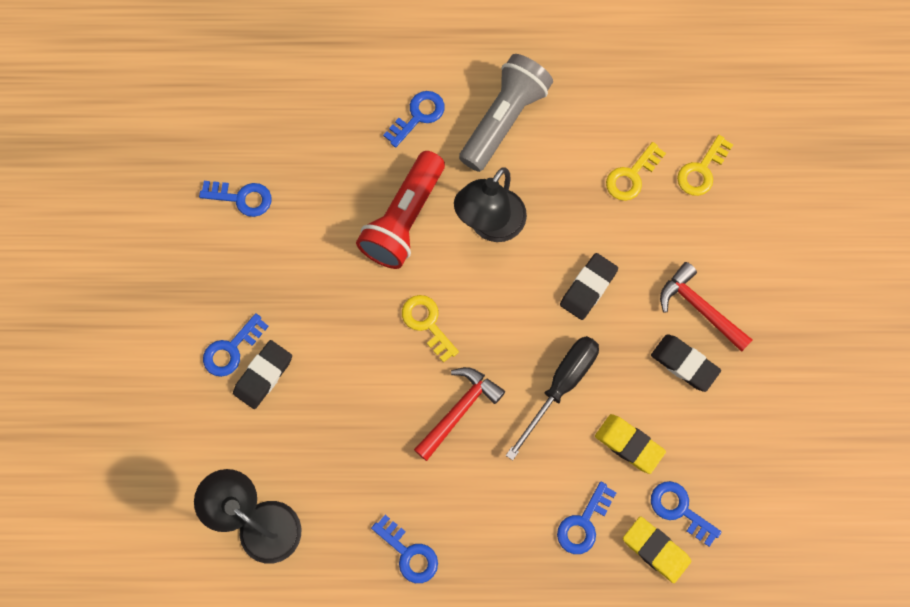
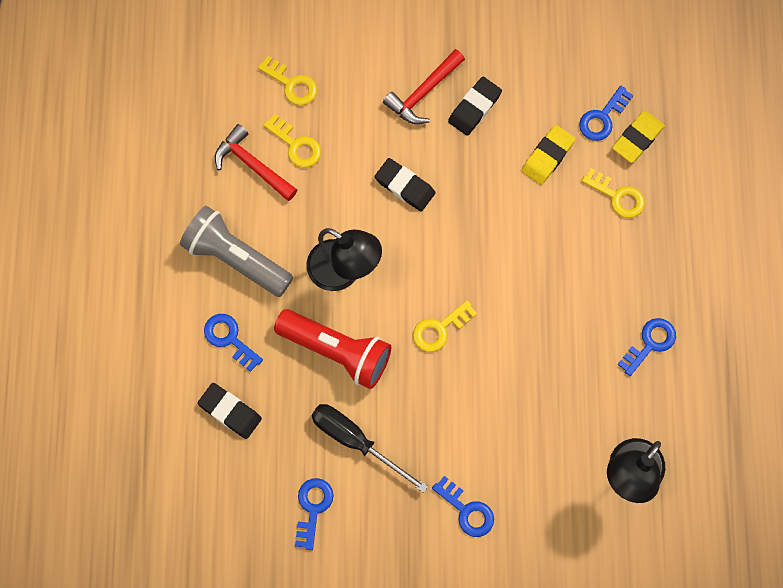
camera: 90 degrees left, 0 degrees up
black eraser [233,340,292,409] -> black eraser moved to [198,383,262,439]
red hammer [414,367,505,461] -> red hammer moved to [215,124,297,201]
black screwdriver [506,336,599,461] -> black screwdriver moved to [311,404,428,493]
blue key [557,482,617,554] -> yellow key [582,168,645,218]

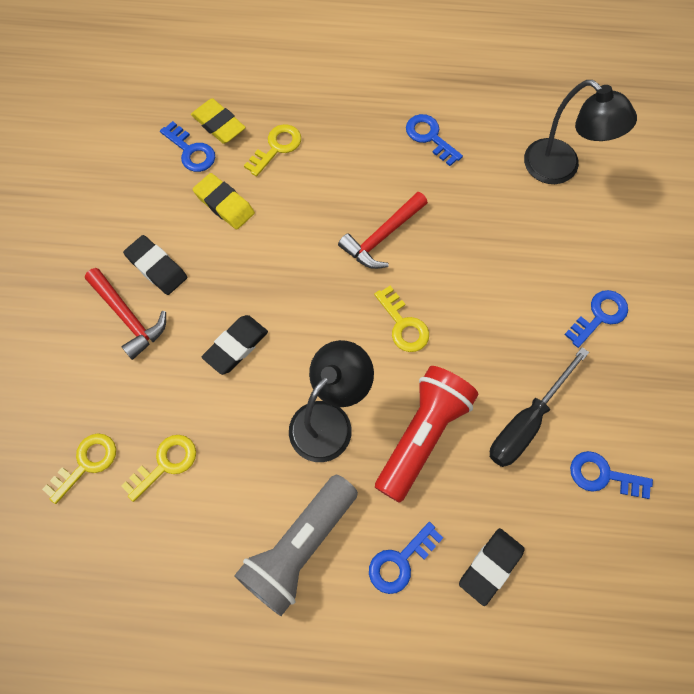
camera: 85 degrees left, 5 degrees down
red hammer [215,124,297,201] -> red hammer moved to [338,192,428,269]

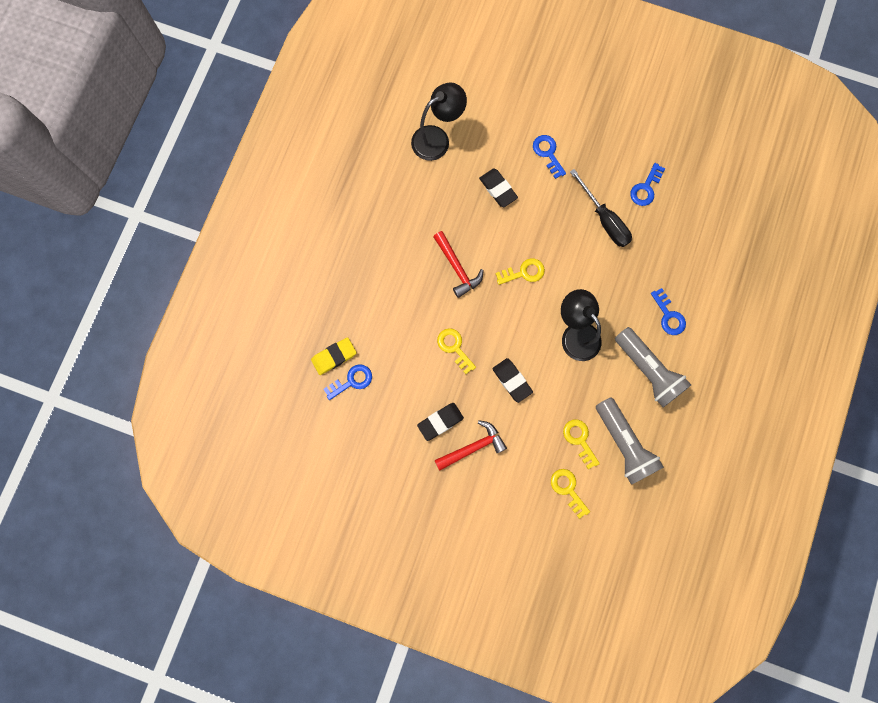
camera: 75 degrees left, 10 degrees up
yellow eraser [193,173,255,230] -> none
yellow key [244,124,301,177] -> yellow key moved to [437,328,476,374]
red flashlight [375,366,478,503] -> none
blue key [406,114,463,166] -> none
black eraser [459,528,525,606] -> black eraser moved to [479,169,518,207]
none -> grey flashlight [596,397,664,485]

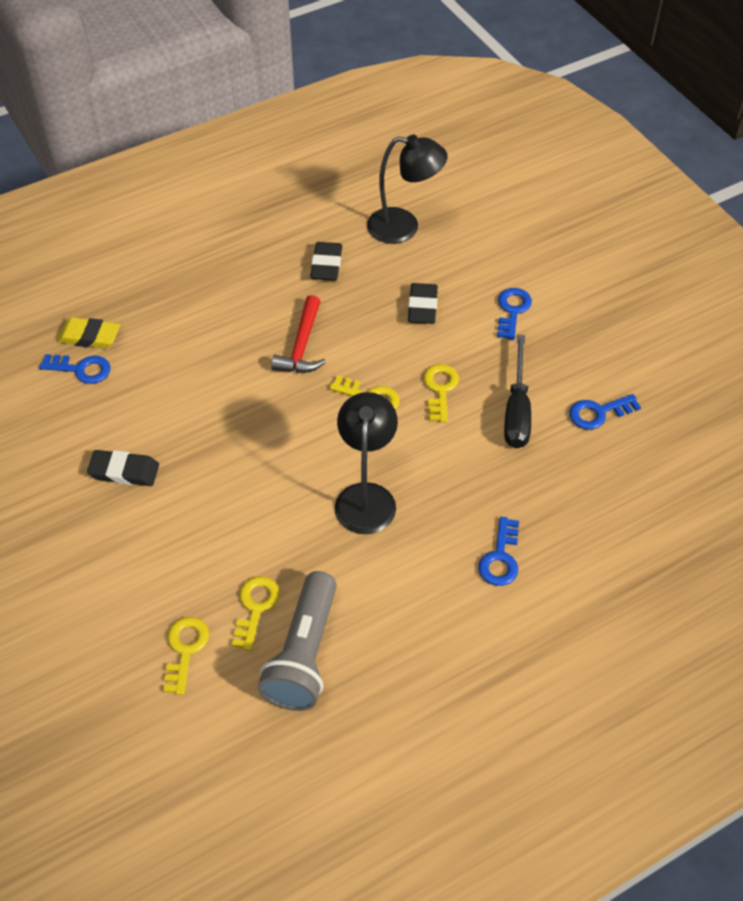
camera: 40 degrees right, 25 degrees down
red hammer [434,420,507,471] -> none
yellow key [437,328,476,374] -> yellow key moved to [424,364,459,422]
black eraser [492,358,533,403] -> black eraser moved to [310,242,342,281]
grey flashlight [615,327,691,407] -> none

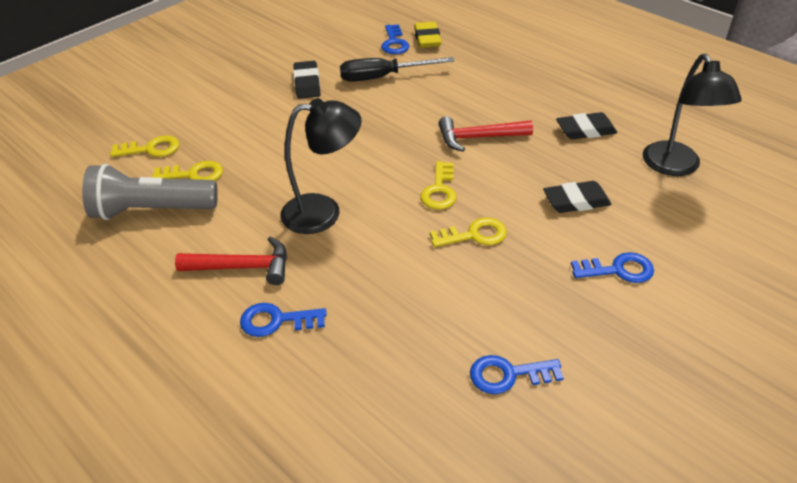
camera: 75 degrees right, 10 degrees down
black screwdriver [504,334,531,448] -> black screwdriver moved to [340,57,455,82]
blue key [569,394,641,430] -> blue key turned 60 degrees counterclockwise [470,355,564,394]
none -> red hammer [175,237,287,285]

